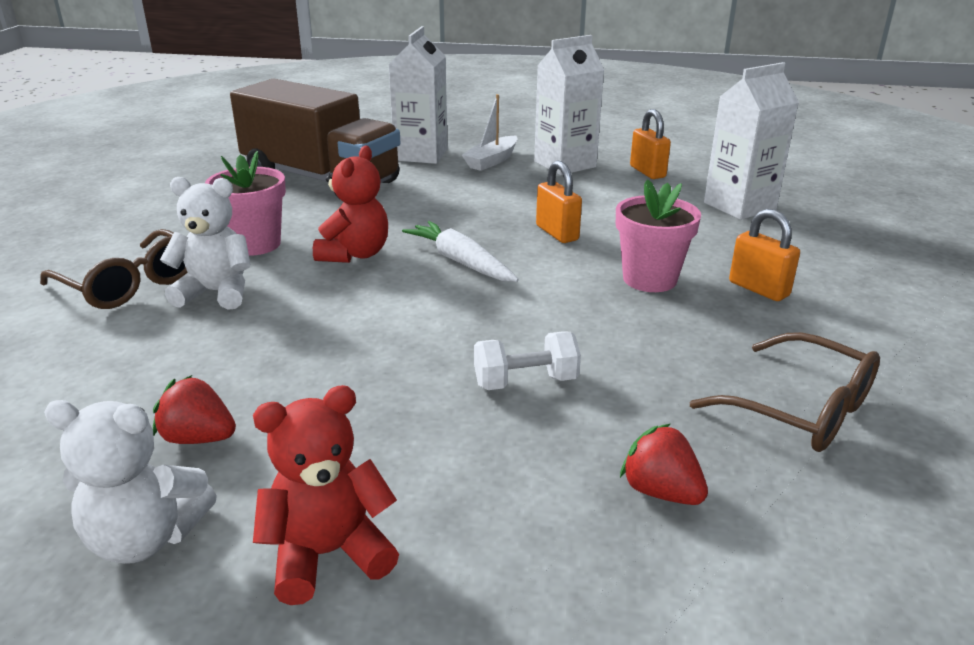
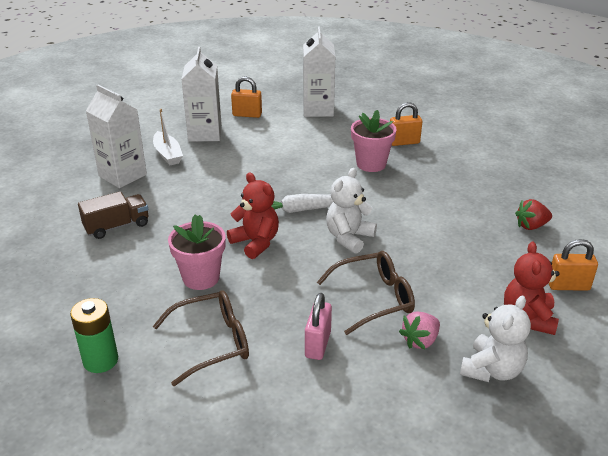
camera: 60 degrees left, 5 degrees up
red strawberry [153,375,236,444] -> pink strawberry [399,312,440,349]
white teddy bear [160,177,251,310] -> white teddy bear moved to [326,168,377,254]
brown truck [230,78,400,196] -> brown truck [78,191,148,239], size x0.48
white dumbbell [474,331,581,390] -> none
orange padlock [536,161,582,243] -> orange padlock moved to [549,239,598,291]
brown glasses [690,332,880,452] -> brown glasses moved to [317,251,415,335]
none -> green battery [70,298,118,373]
none -> pink padlock [305,293,332,360]

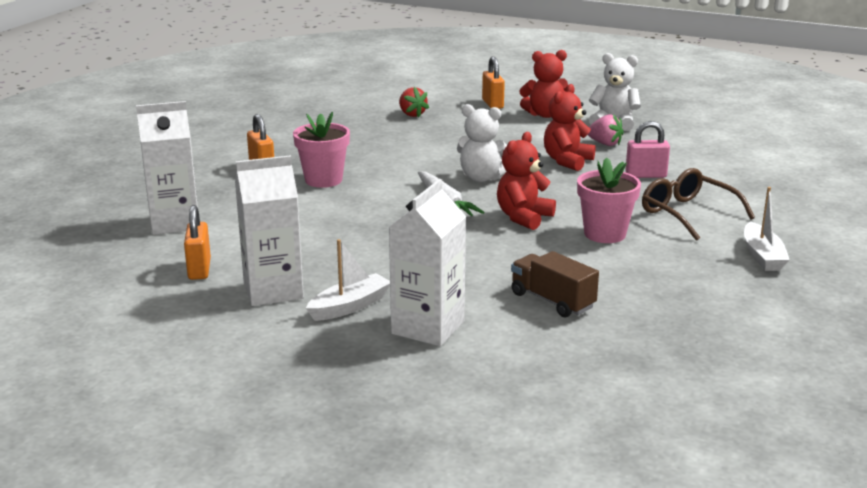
camera: 105 degrees left, 10 degrees down
green battery [70,298,118,373] -> white boat [744,187,790,271]
brown glasses [317,251,415,335] -> red teddy bear [544,84,596,171]

